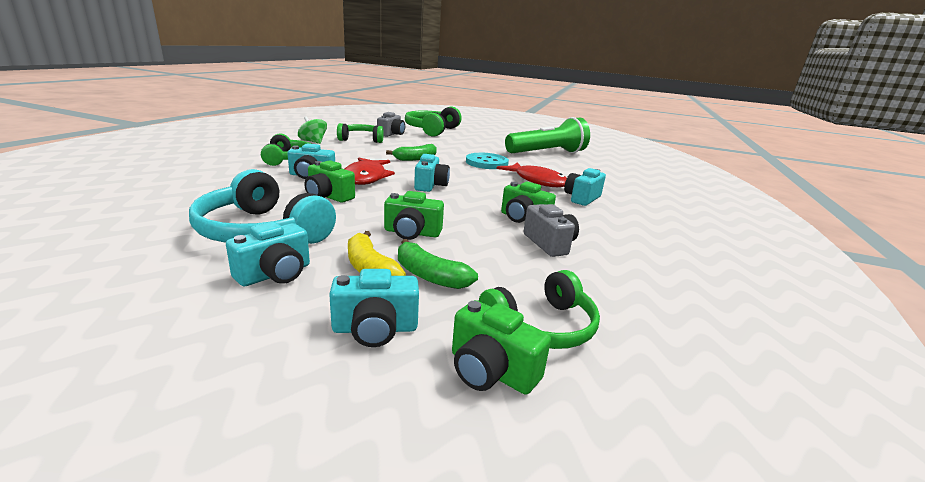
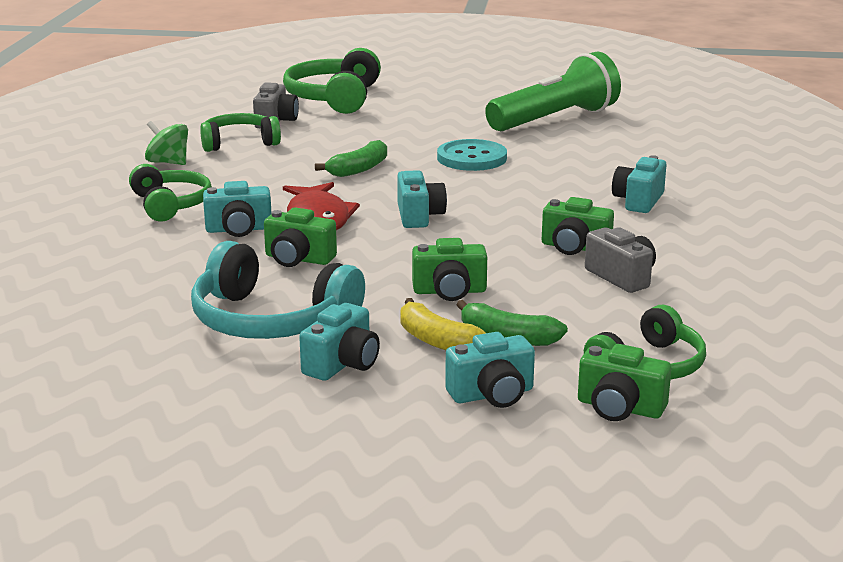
camera: 10 degrees left, 0 degrees up
red fish [497,162,567,187] -> none

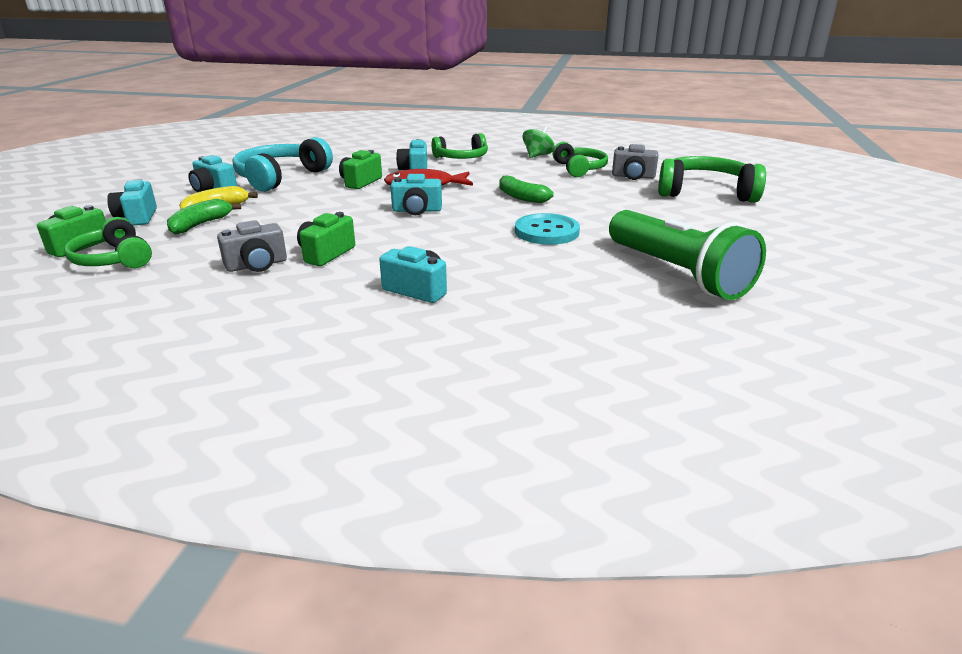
camera: 95 degrees right, 5 degrees up
green camera [412,238,487,301] -> none

